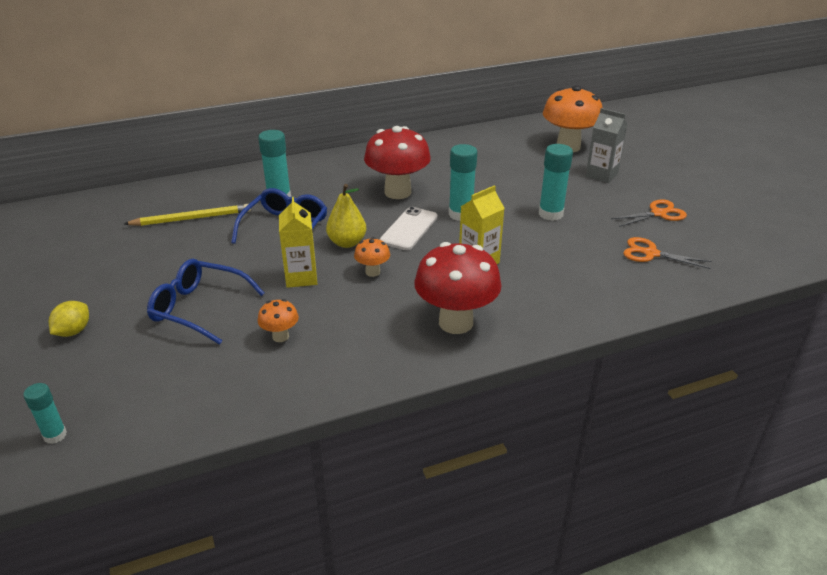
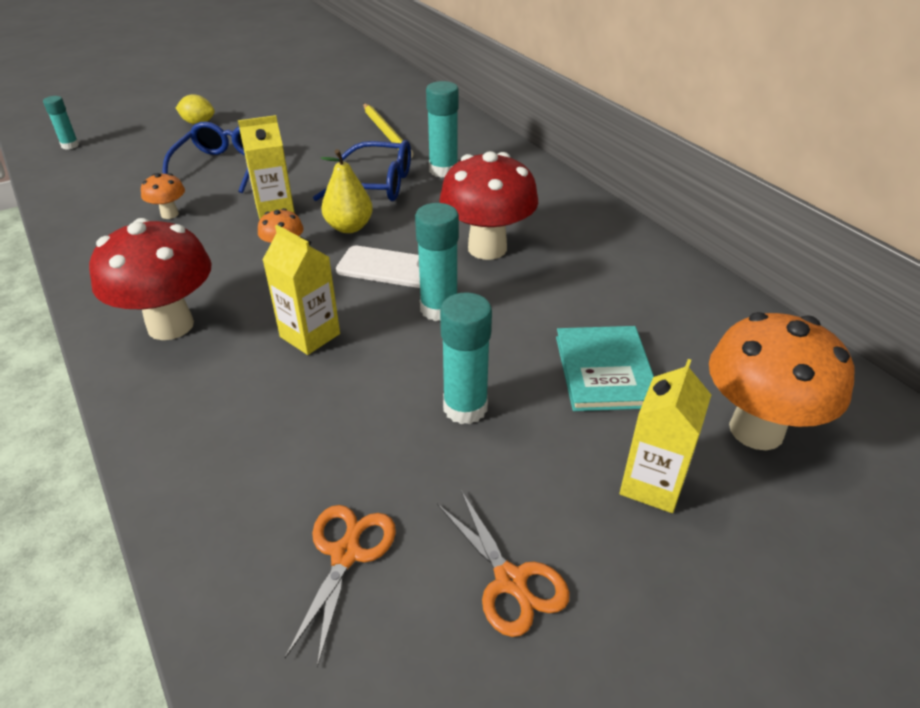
camera: 80 degrees right, 5 degrees up
grey carton [586,108,627,183] -> yellow carton [620,359,711,513]
none -> turquoise book [556,326,654,411]

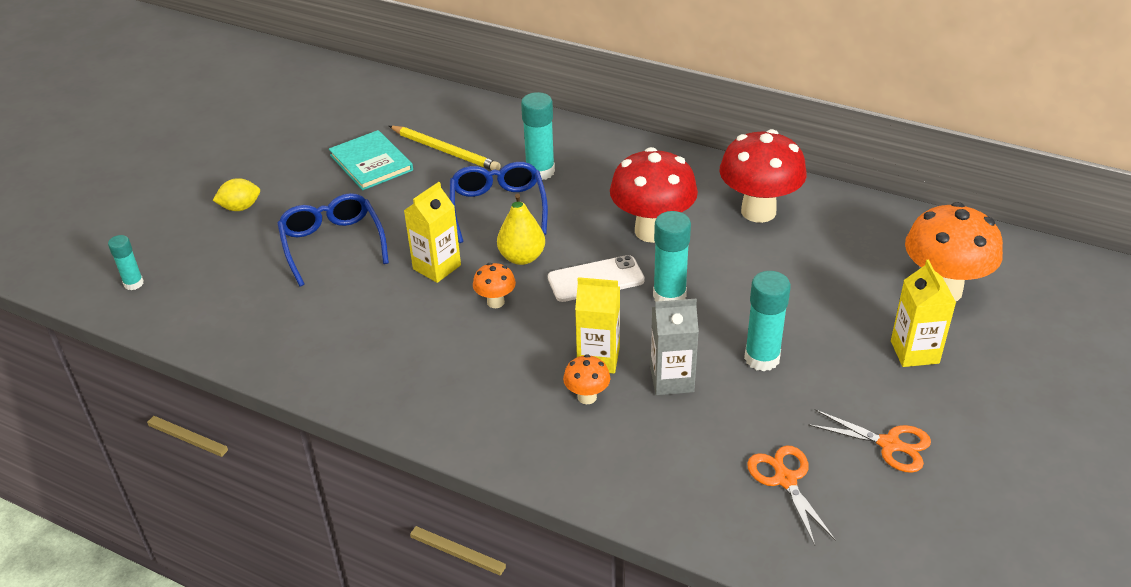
camera: 30 degrees left, 0 degrees up
red mushroom [89,218,212,340] -> red mushroom moved to [720,129,807,223]
orange mushroom [141,173,185,219] -> orange mushroom moved to [563,354,610,404]
blue glasses [313,140,411,201] -> blue glasses turned 75 degrees counterclockwise [450,162,548,243]
turquoise book [556,326,654,411] -> turquoise book moved to [329,130,413,190]
none -> grey carton [650,299,699,395]

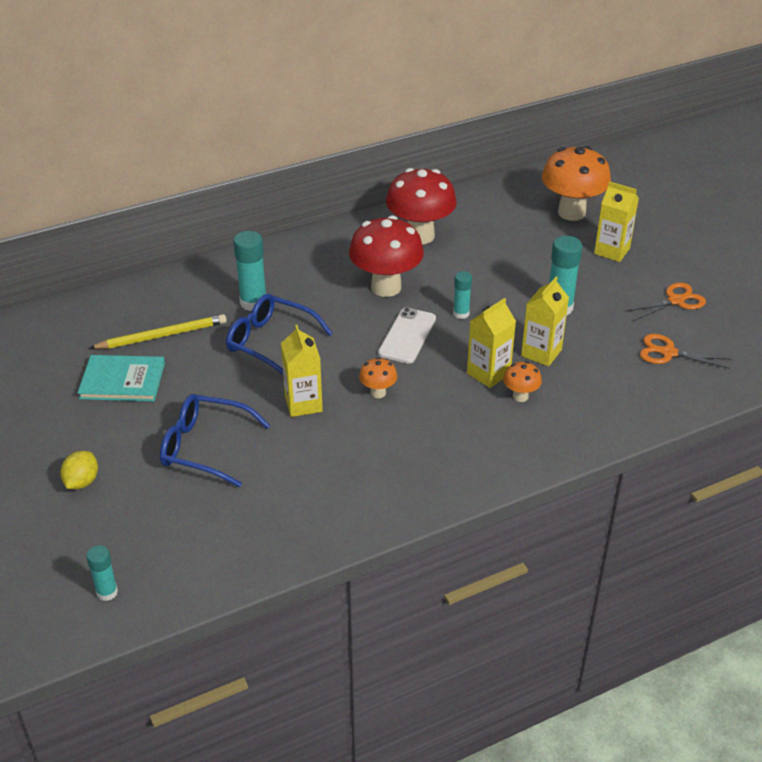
camera: 55 degrees left, 0 degrees up
yellow pear [497,193,545,265] -> none
grey carton [650,299,699,395] -> yellow carton [521,277,569,366]
turquoise glue stick [653,211,691,302] -> turquoise glue stick [453,271,472,319], size x0.60

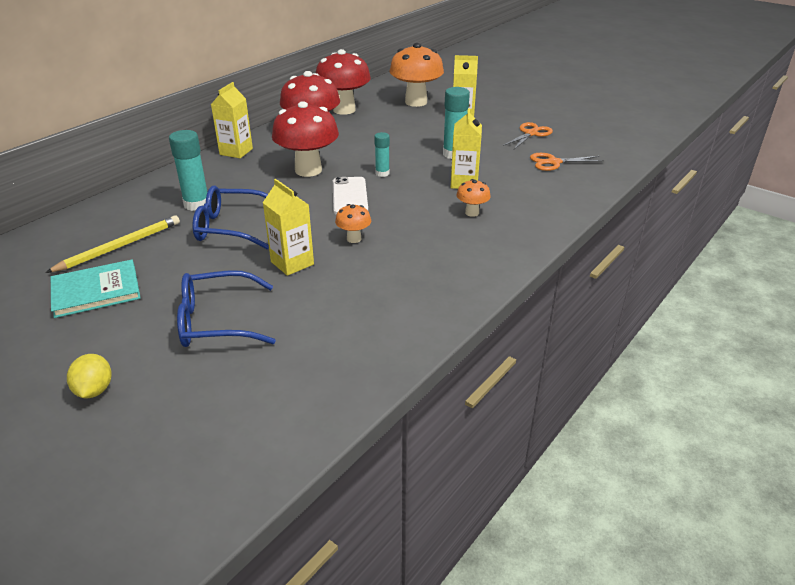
camera: 25 degrees left, 5 degrees down
turquoise glue stick [86,545,118,601] -> none
yellow carton [467,298,516,388] -> yellow carton moved to [211,82,253,158]
none -> red mushroom [316,49,371,115]

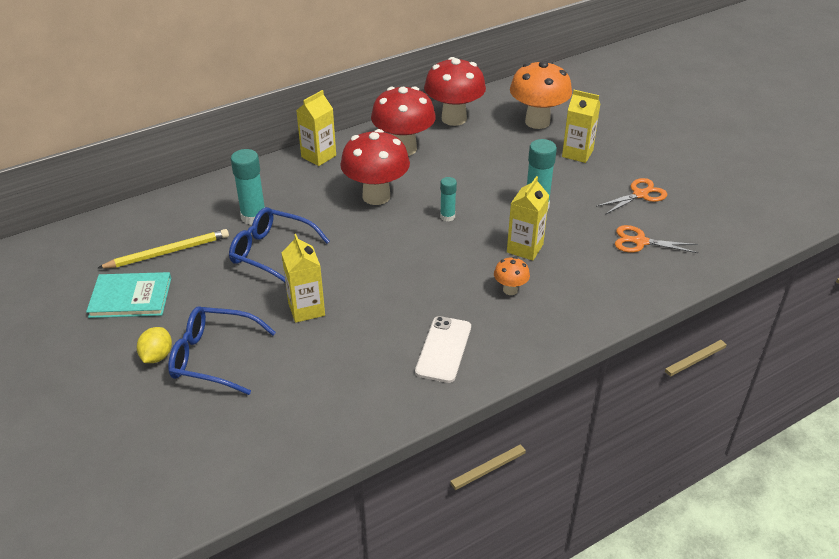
camera: 20 degrees right, 5 degrees up
yellow lemon [67,354,112,398] -> yellow lemon moved to [137,327,172,363]
white phone [333,177,368,215] -> white phone moved to [415,316,471,383]
orange mushroom [335,204,371,243] -> none

